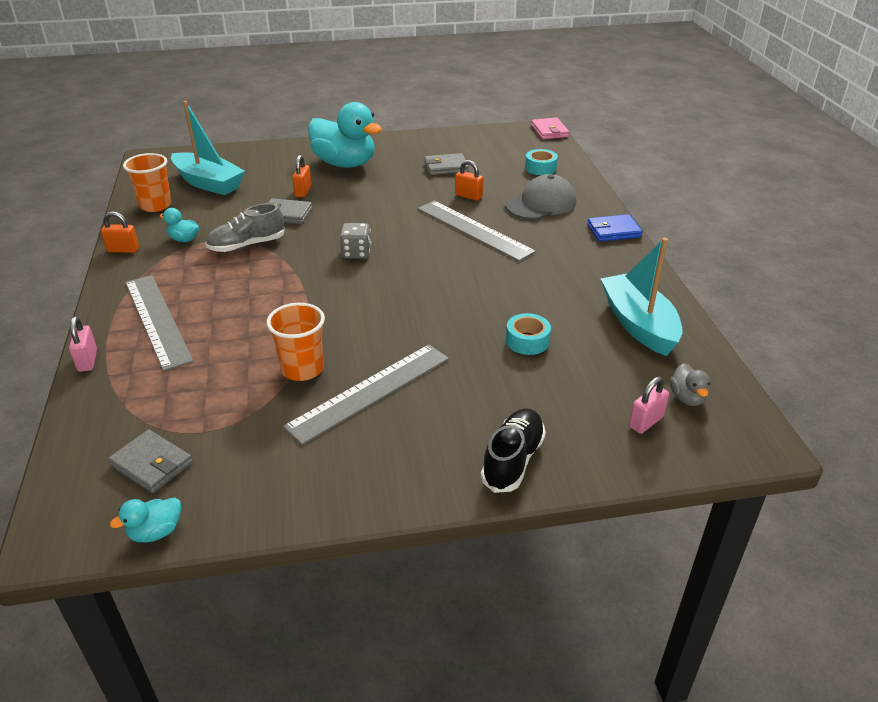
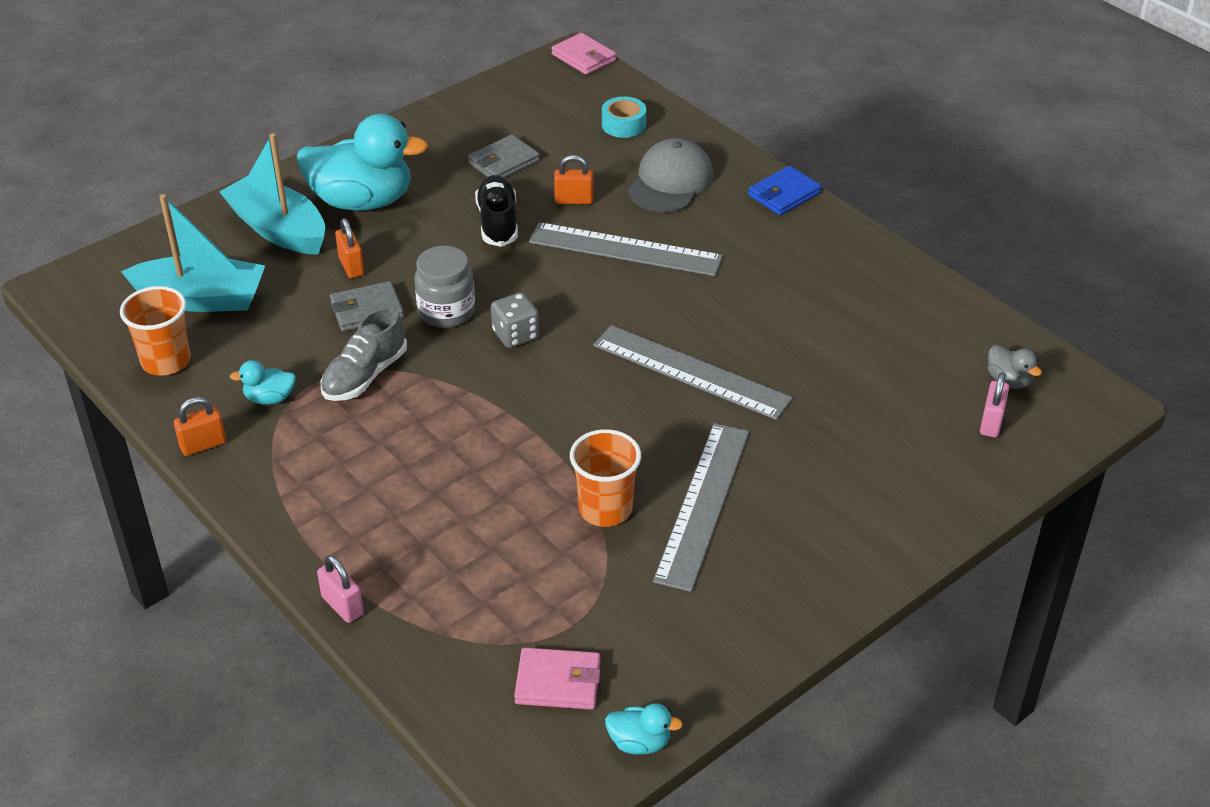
camera: 30 degrees left, 5 degrees up
grey wallet [108,430,193,493] -> pink wallet [514,647,601,710]
turquoise duck [110,497,181,542] -> turquoise duck turned 105 degrees counterclockwise [605,703,683,754]
grey ruler [125,275,194,371] -> grey ruler moved to [593,325,793,420]
black shoe [481,408,546,493] -> black shoe moved to [475,175,518,247]
turquoise tape [506,313,551,355] -> none
turquoise boat [601,237,682,356] -> turquoise boat moved to [219,133,325,254]
none -> grey jar [414,246,475,328]

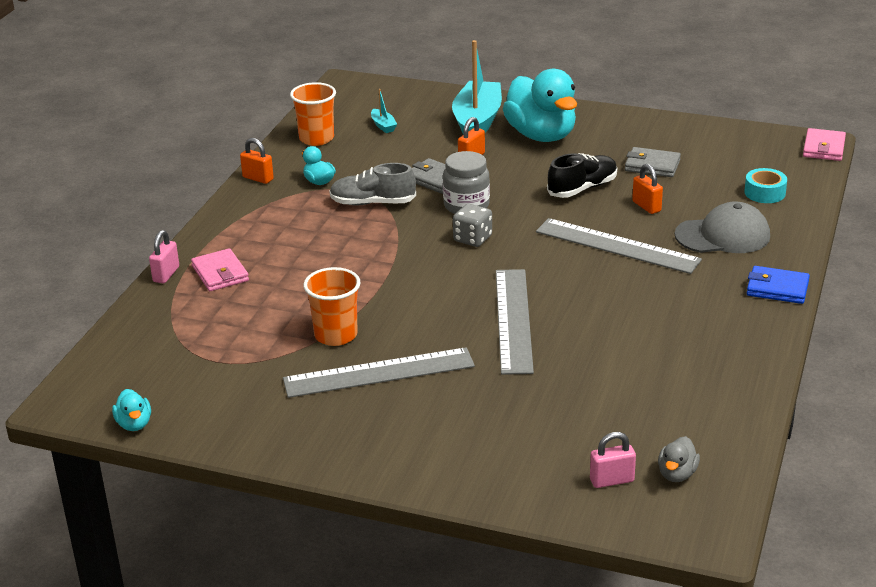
camera: 60 degrees right, 10 degrees down
turquoise boat [121,194,265,312] -> turquoise boat [371,89,397,133], size x0.42
pink wallet [514,647,601,710] -> pink wallet moved to [191,248,249,291]
grey ruler [529,222,723,276] -> grey ruler turned 45 degrees counterclockwise [536,218,702,274]

